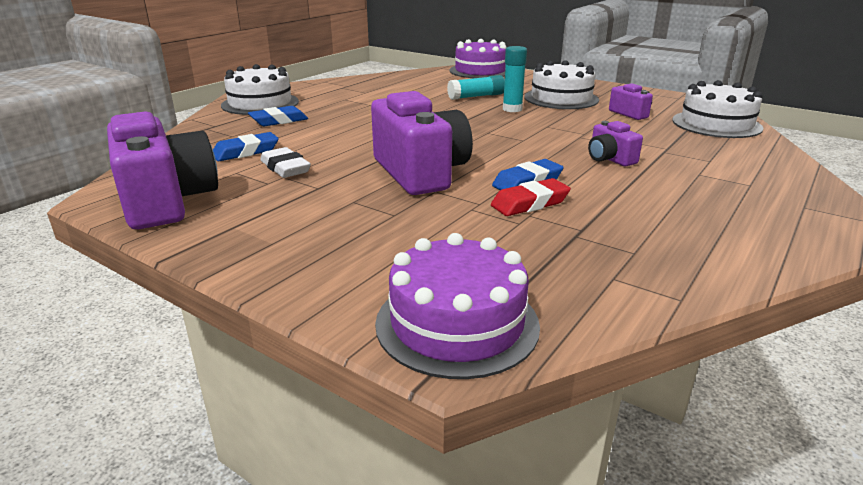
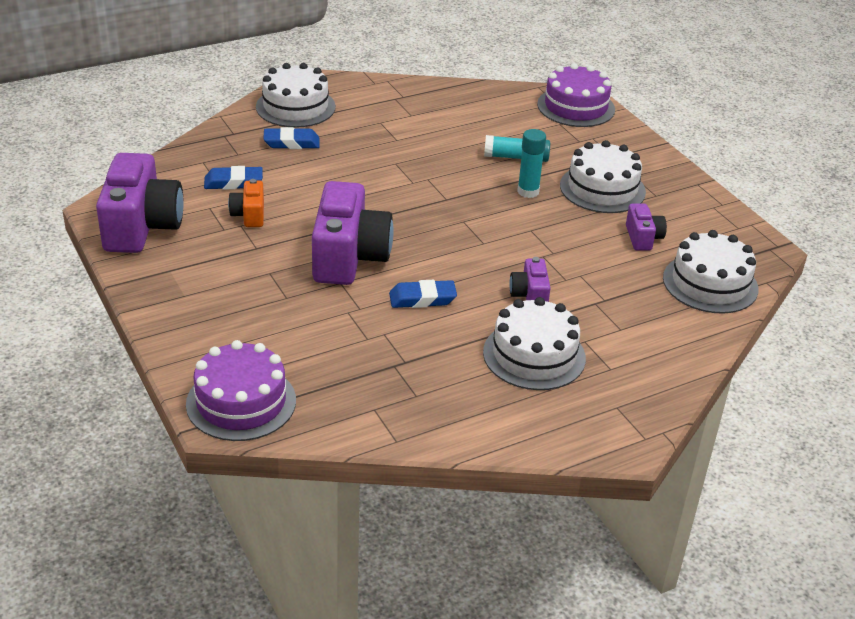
camera: 25 degrees right, 10 degrees up
white eraser [260,147,311,178] -> orange camera [228,179,264,227]
red eraser [491,178,571,216] -> none
none -> white cake [483,297,586,390]

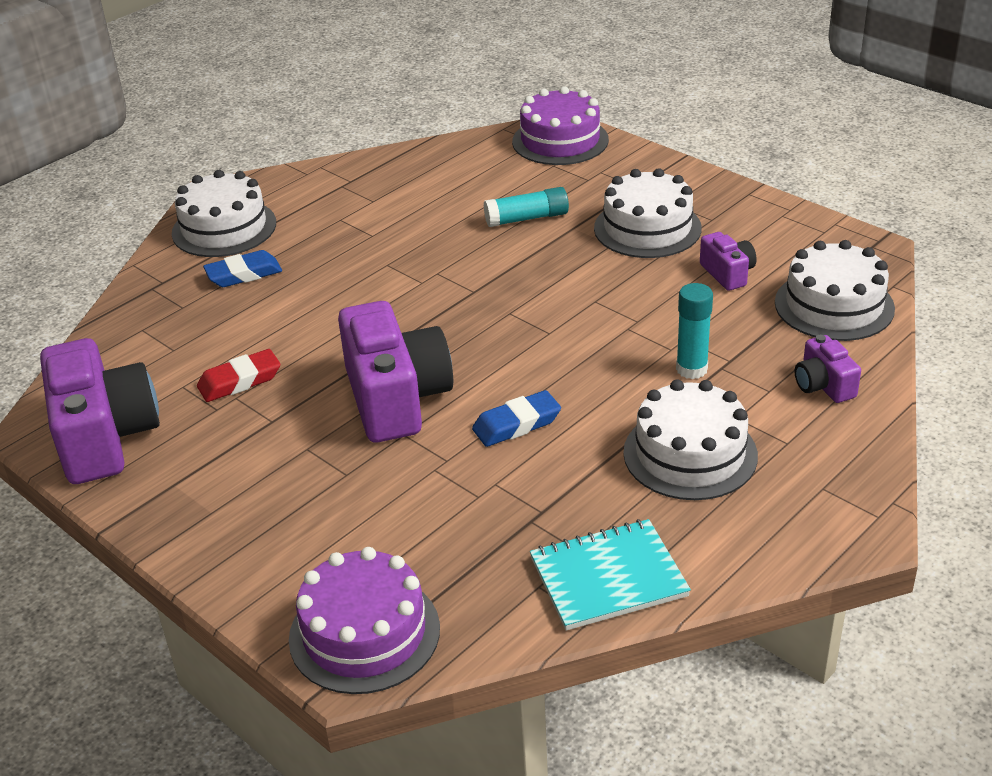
camera: 15 degrees left, 0 degrees up
blue eraser [204,166,263,190] -> none
orange camera [228,179,264,227] -> red eraser [197,349,280,402]
purple camera [509,257,551,302] -> purple camera moved to [795,335,861,403]
turquoise glue stick [517,129,546,198] -> turquoise glue stick moved to [676,283,713,379]
none -> turquoise notebook [530,519,691,631]

